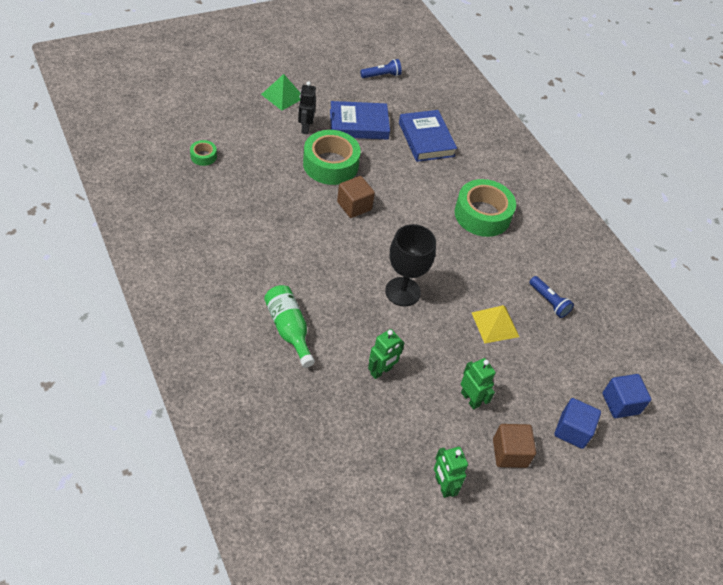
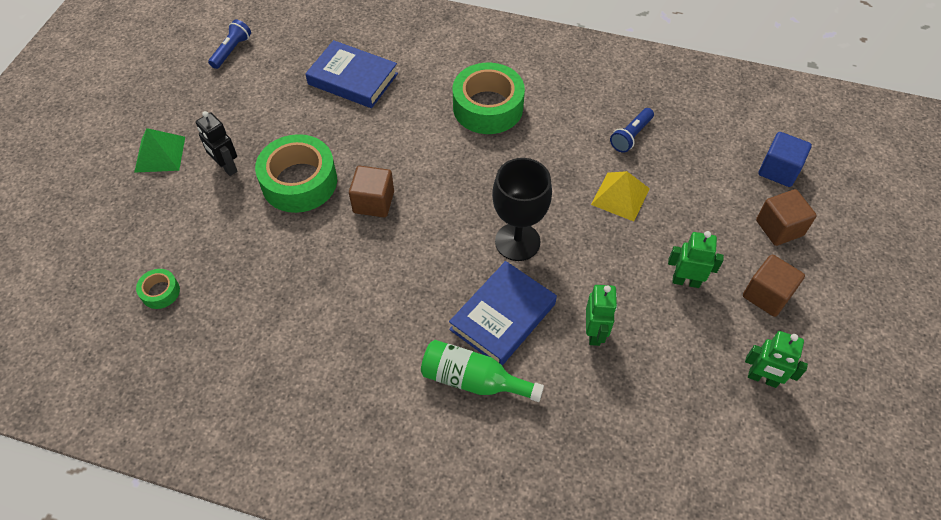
camera: 40 degrees left, 5 degrees up
blue book [330,101,390,140] -> blue book moved to [449,261,557,366]
blue flashlight [529,276,574,318] -> blue flashlight turned 120 degrees clockwise [610,108,654,153]
blue cube [554,398,601,449] -> brown cube [756,189,817,246]

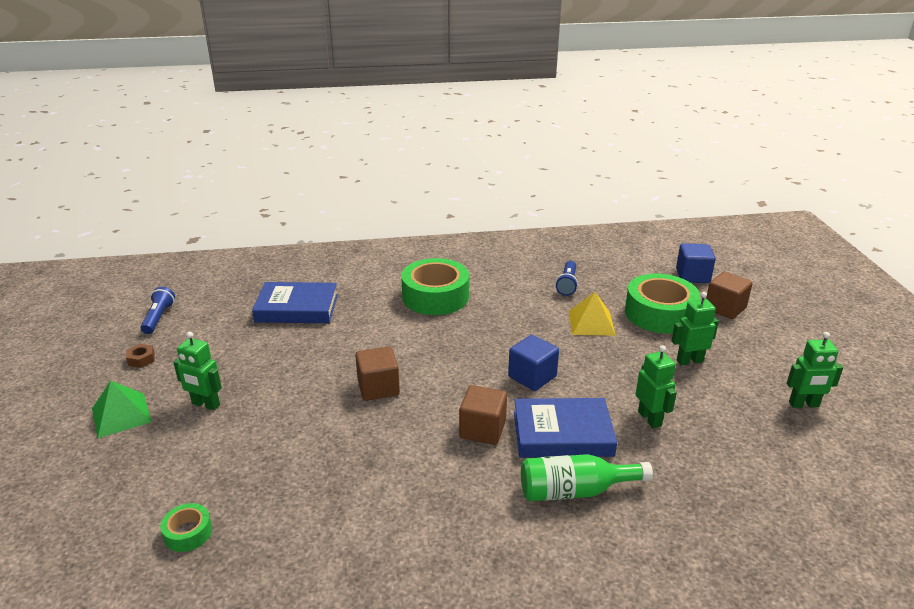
camera: 25 degrees left, 25 degrees down
black robot [196,111,238,176] -> green robot [173,332,222,410]
green tape [255,134,337,213] -> green tape moved to [625,274,700,334]
blue book [449,261,557,366] -> blue book turned 75 degrees clockwise [514,398,617,458]
black goblet [492,158,552,261] -> blue cube [508,335,559,391]
brown cube [743,254,805,317] -> brown cube moved to [459,385,507,445]
none -> brown nut [126,344,155,368]

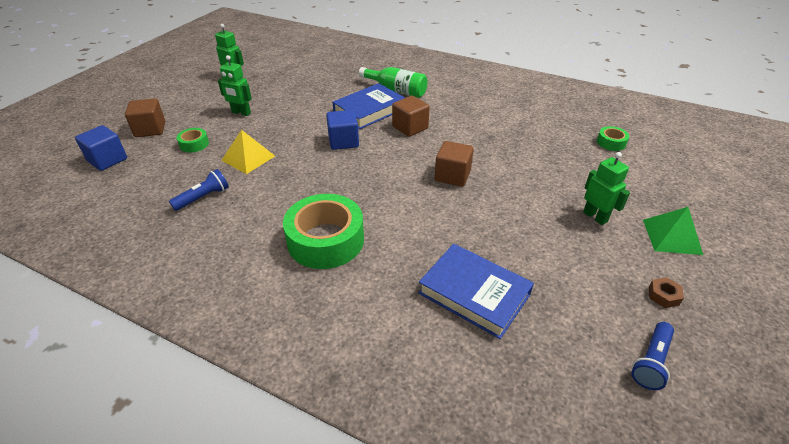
camera: 145 degrees left, 10 degrees up
blue book [514,398,617,458] -> blue book turned 75 degrees counterclockwise [333,83,405,129]
green tape [625,274,700,334] -> green tape [177,128,209,153], size x0.46
green robot [636,345,677,429] -> none

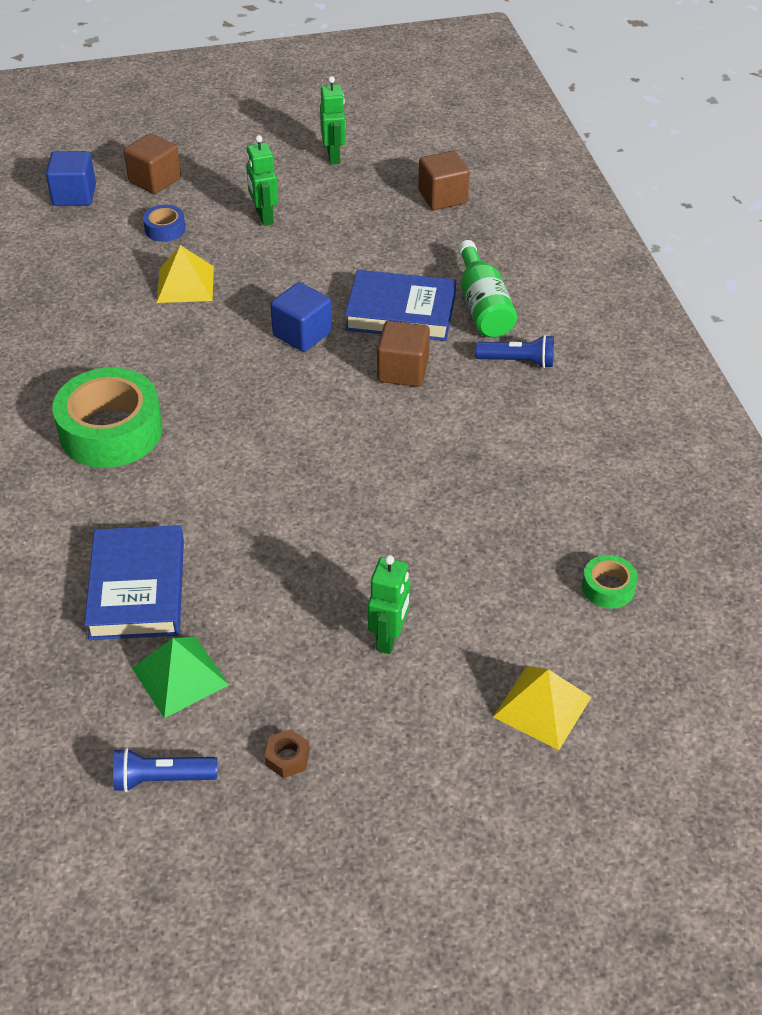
camera: 50 degrees right, 5 degrees up
blue flashlight [169,169,229,211] -> blue flashlight moved to [475,335,554,368]
green tape [177,128,209,153] -> blue tape [143,205,186,242]
brown cube [435,141,474,187] -> brown cube moved to [418,151,470,210]
green pyramid [643,207,703,255] -> green pyramid moved to [132,636,229,718]
none -> yellow pyramid [493,666,591,750]

